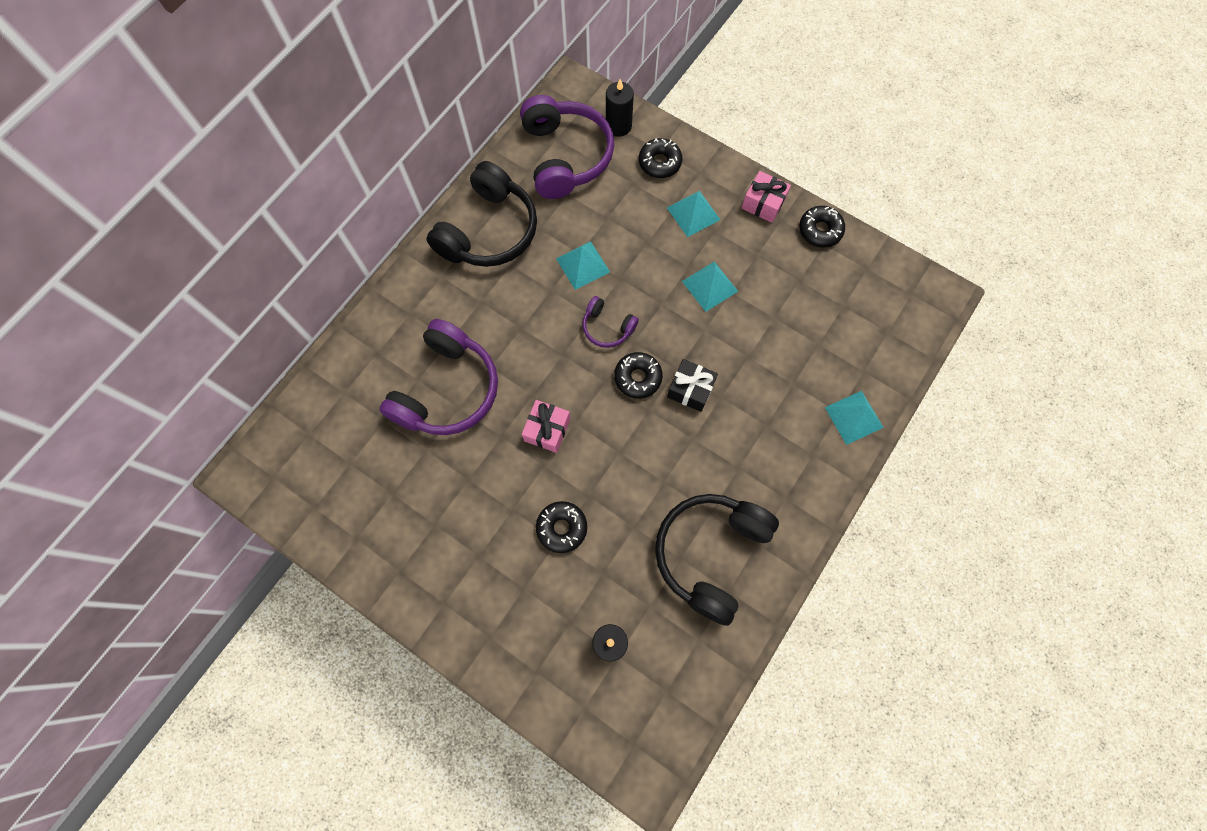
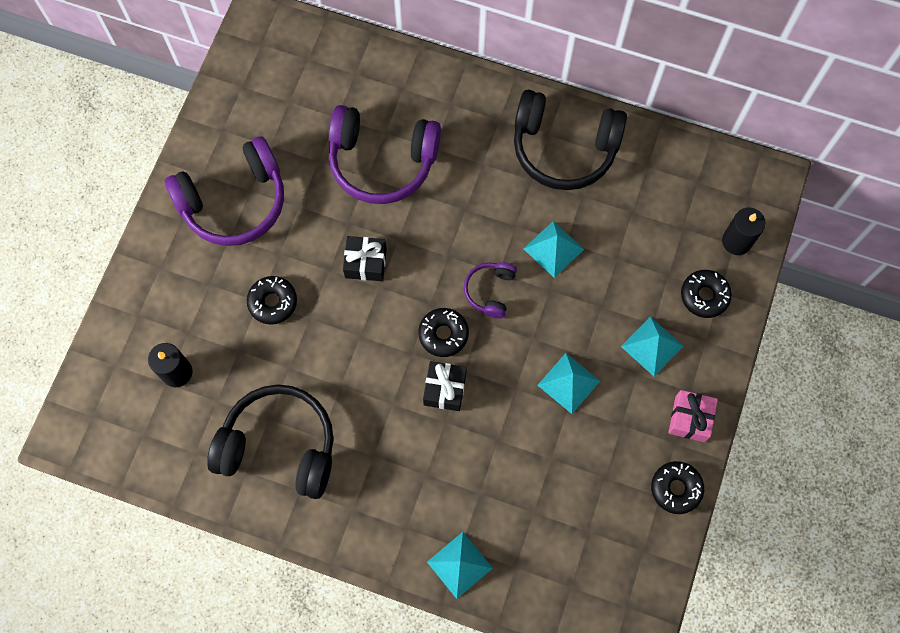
camera: 75 degrees right, 0 degrees up
purple headphones [520,95,614,199] -> purple headphones moved to [164,137,284,246]
pink gift [522,400,571,453] -> black gift [343,236,387,281]

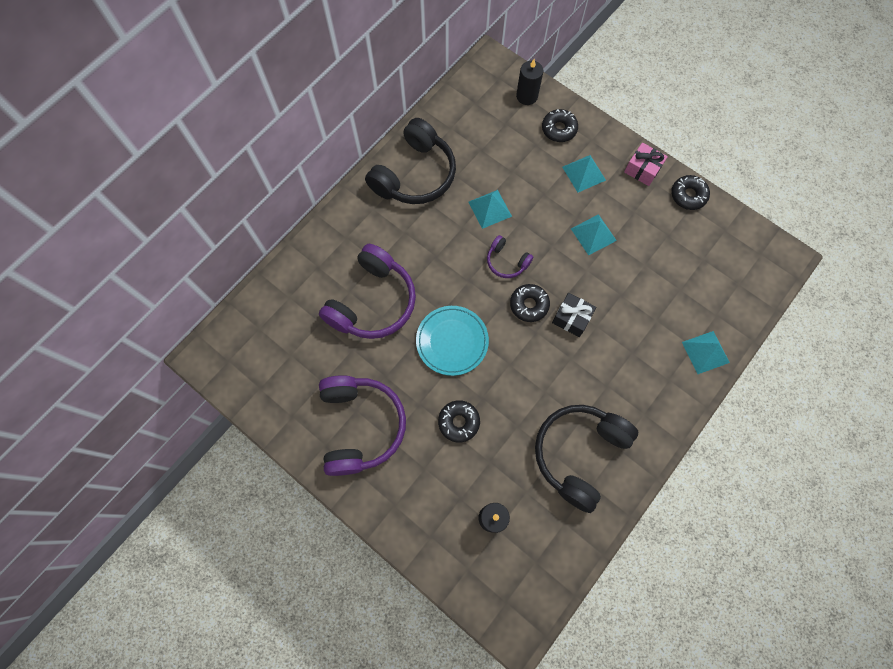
camera: 70 degrees left, 0 degrees up
black gift [343,236,387,281] -> turquoise plate [416,306,489,376]

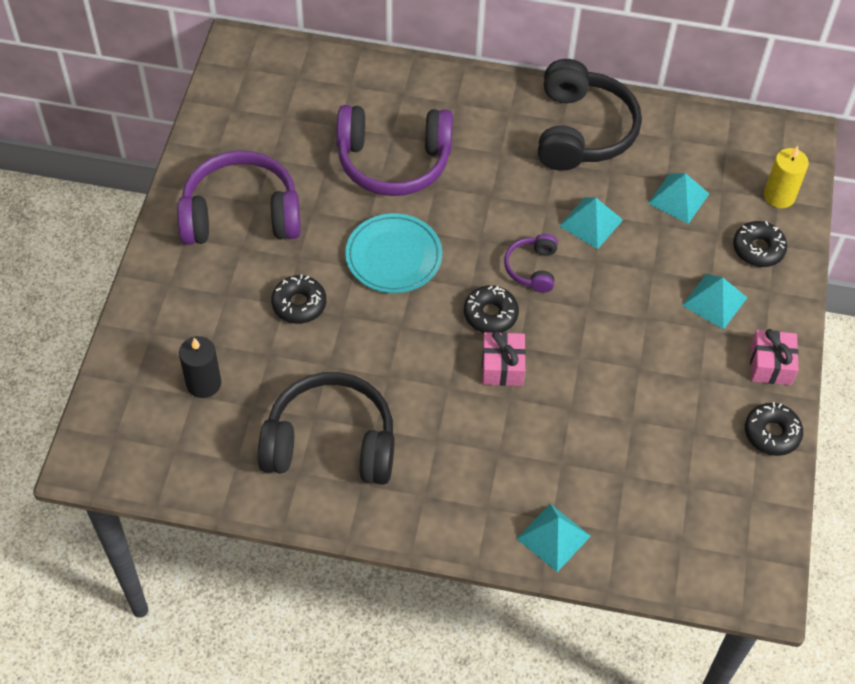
camera: 60 degrees right, 15 degrees down
purple headphones [319,375,406,476] -> purple headphones turned 150 degrees counterclockwise [177,150,301,245]
black headphones [365,118,456,204] -> black headphones turned 90 degrees counterclockwise [538,59,642,171]
black candle [516,59,543,105] -> yellow candle [764,146,809,208]
black gift [552,293,596,337] -> pink gift [482,331,526,386]
turquoise pyramid [571,214,617,255] -> turquoise pyramid moved to [648,173,709,224]

